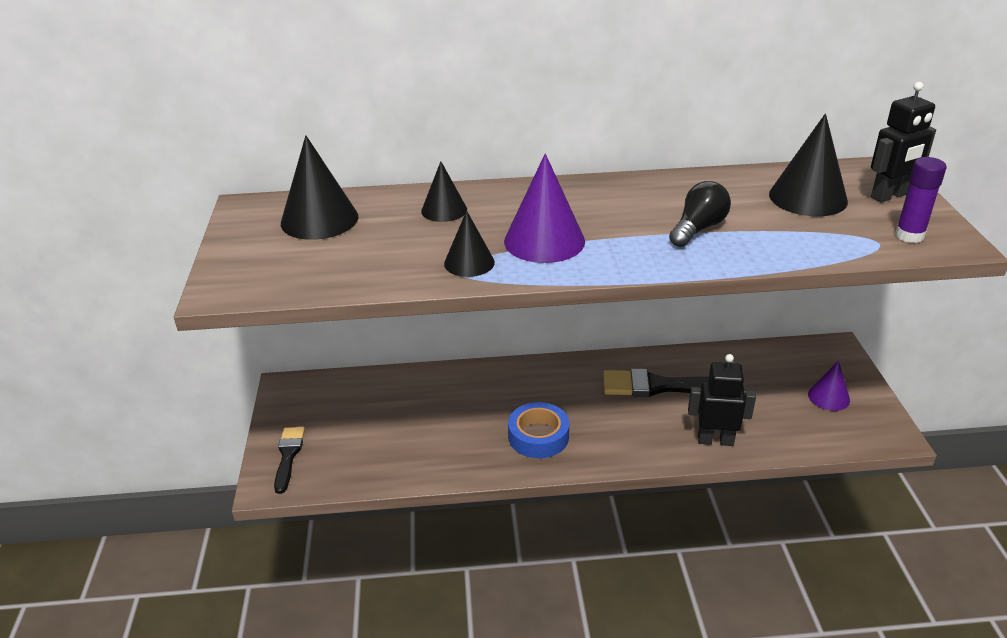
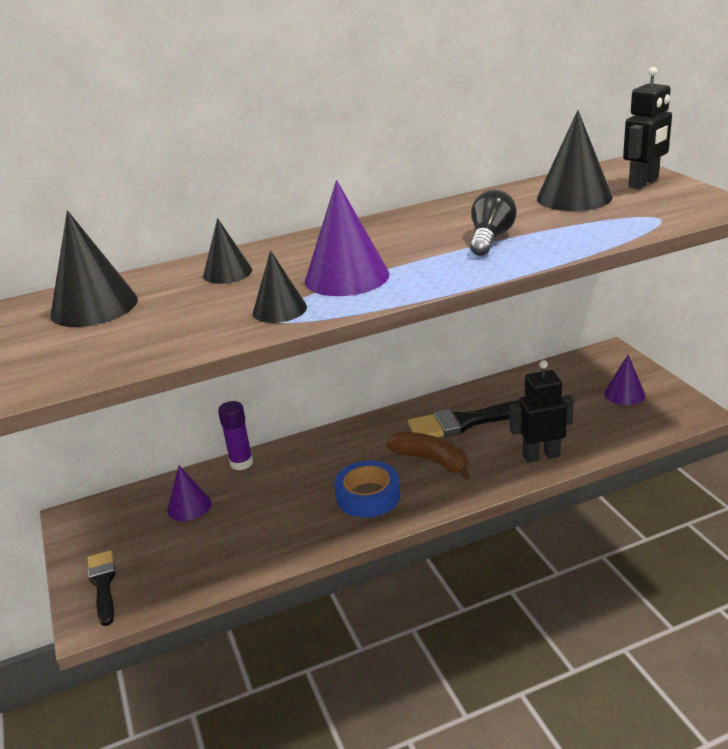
camera: 15 degrees left, 5 degrees down
purple glue stick [895,157,946,243] -> purple glue stick moved to [218,401,253,470]
none -> purple cone [167,466,211,521]
none -> brown banana [386,432,470,480]

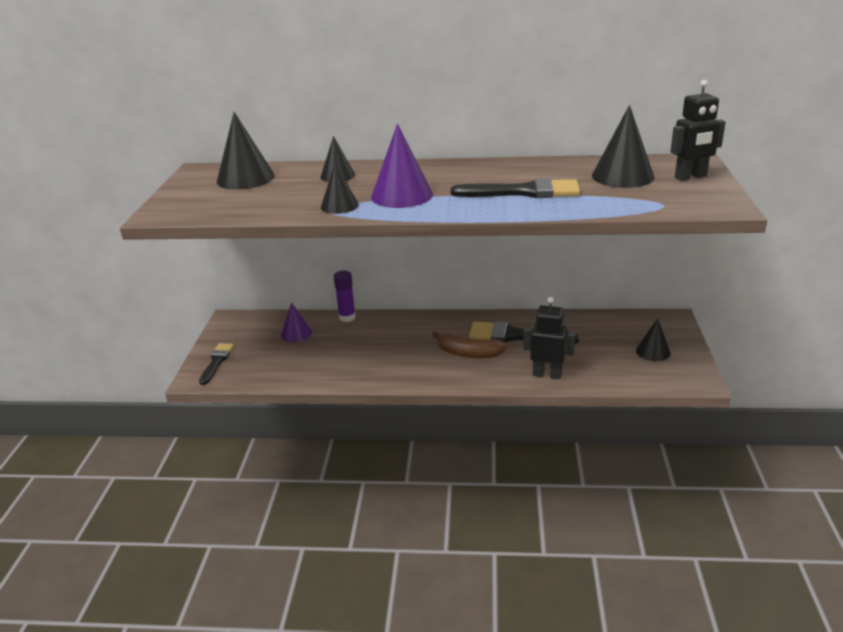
camera: 25 degrees right, 0 degrees up
blue tape [334,460,400,518] -> none
brown banana [386,432,470,480] -> brown banana turned 135 degrees clockwise [432,331,507,358]
black light bulb [470,190,517,256] -> black brush [451,178,580,198]
purple cone [604,355,645,405] -> black cone [636,318,671,361]

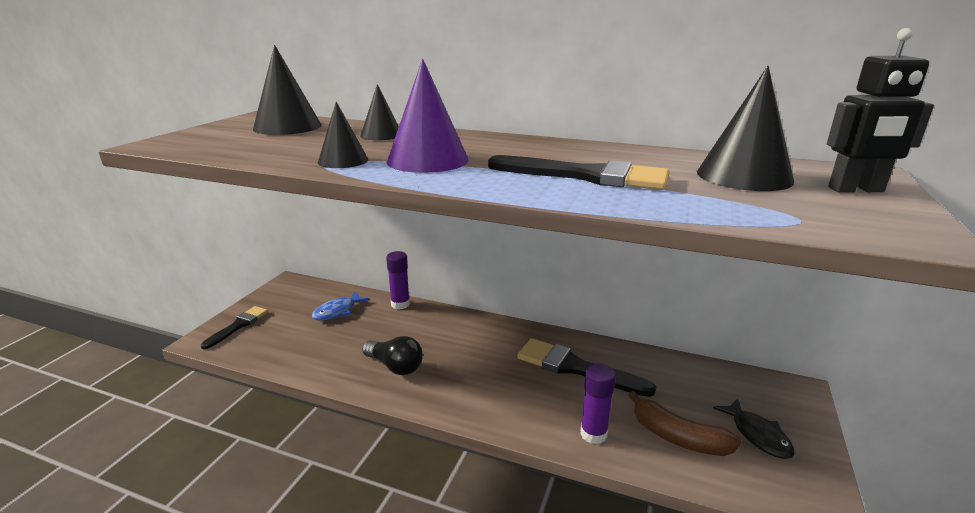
camera: 15 degrees right, 5 degrees down
purple cone [281,302,312,342] -> blue fish [312,292,370,320]
brown banana [432,331,507,358] -> brown banana moved to [629,391,741,456]
black robot [523,297,576,379] -> purple glue stick [580,363,616,444]
black cone [636,318,671,361] -> black fish [713,399,794,459]
none -> black light bulb [362,336,423,375]

